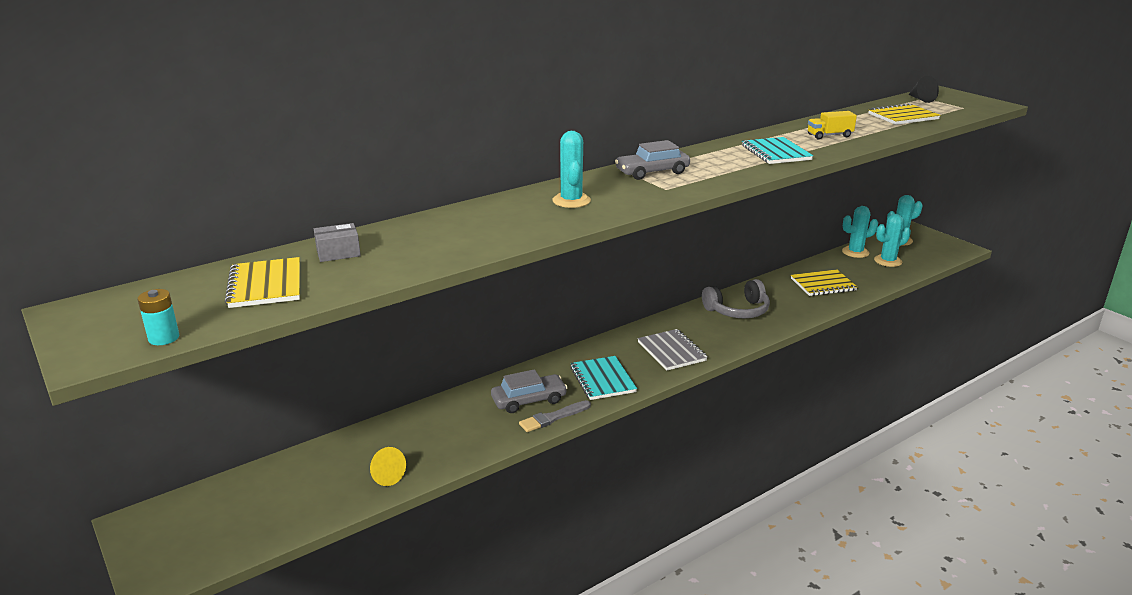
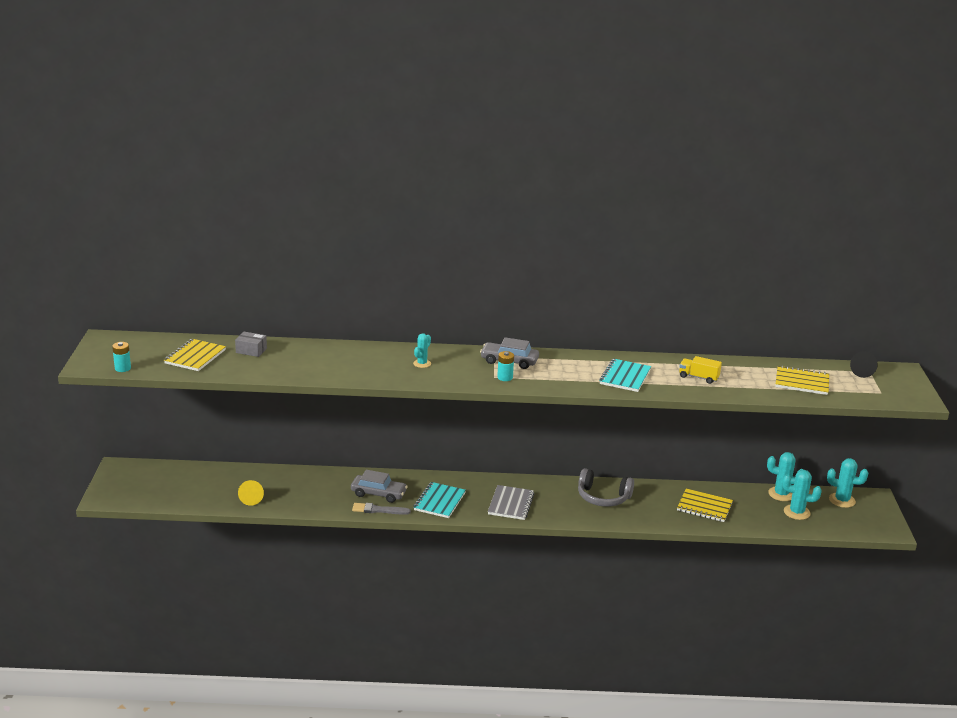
camera: 35 degrees right, 0 degrees up
turquoise cactus [552,131,591,208] -> turquoise cactus [413,333,431,368], size x0.64
none -> turquoise battery [497,351,514,381]

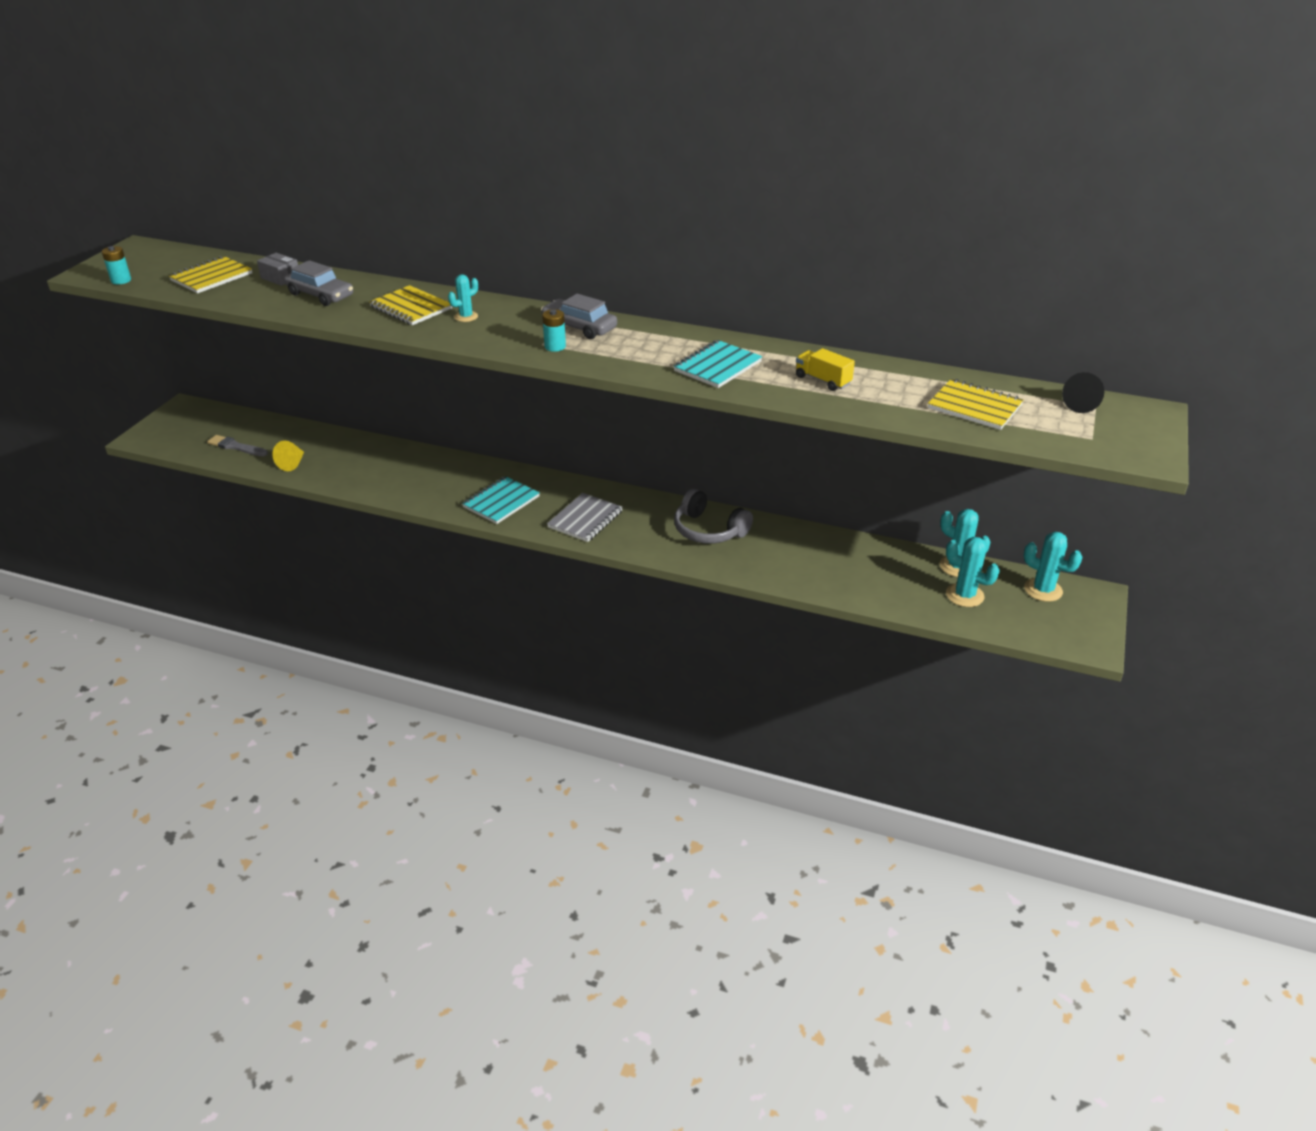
camera: 20 degrees right, 10 degrees up
grey car [351,470,408,503] -> grey car moved to [284,260,353,306]
grey brush [352,503,411,515] -> grey brush moved to [207,435,268,456]
yellow notebook [677,488,733,522] -> yellow notebook moved to [369,285,452,325]

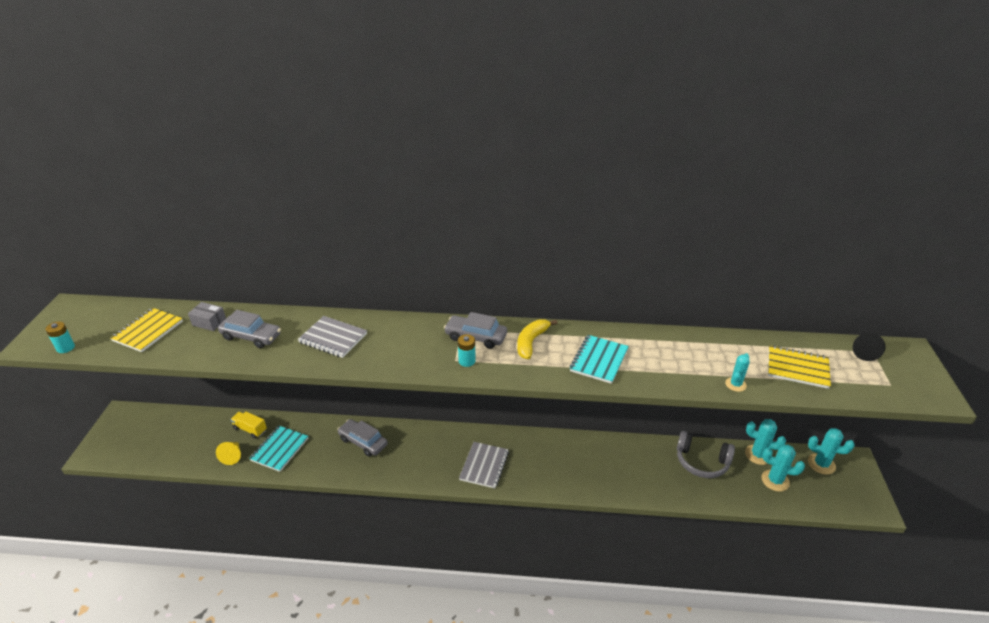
camera: 15 degrees left, 0 degrees up
grey brush [207,435,268,456] -> none
yellow notebook [369,285,452,325] -> grey notebook [298,316,367,358]
turquoise cactus [448,274,478,322] -> turquoise cactus moved to [725,353,750,392]
turquoise notebook [462,476,540,524] -> turquoise notebook moved to [249,426,308,472]
grey headphones [674,489,753,544] -> grey headphones moved to [677,431,735,478]
yellow truck [796,348,855,391] -> yellow truck moved to [230,411,267,438]
none -> grey car [337,419,388,457]
none -> yellow banana [517,319,557,359]

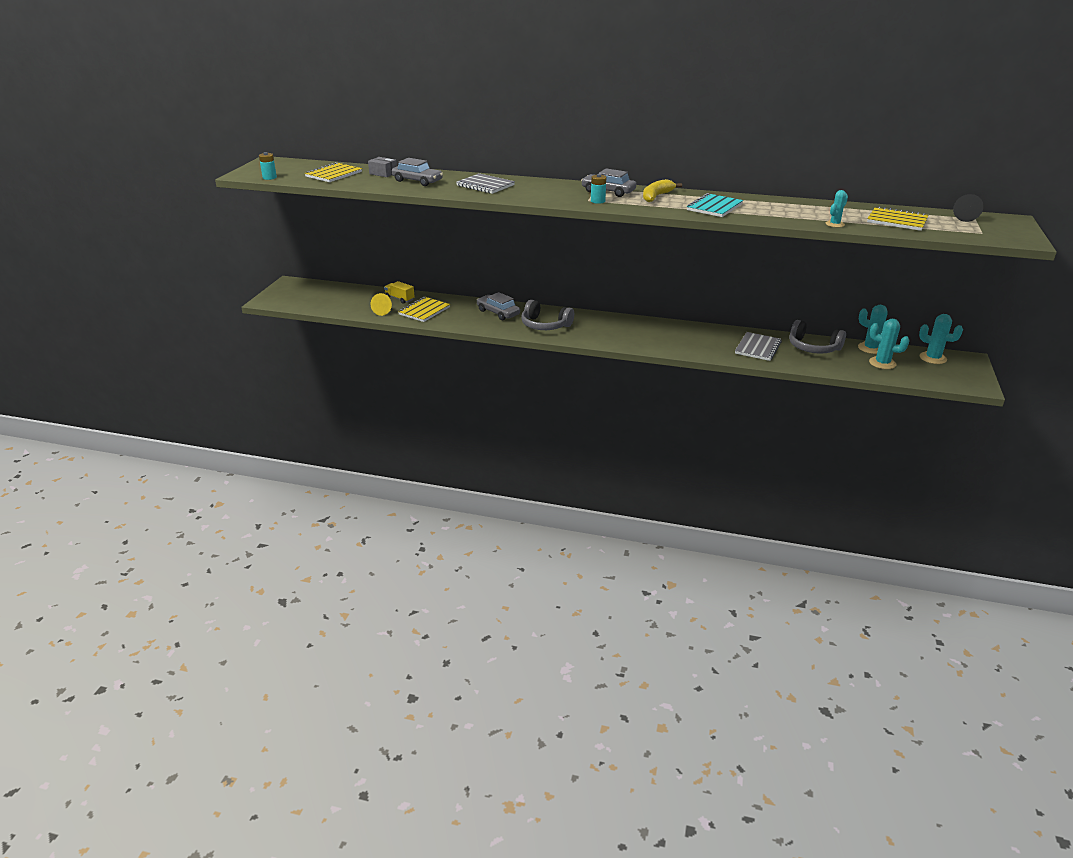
camera: 10 degrees right, 5 degrees down
turquoise notebook [249,426,308,472] -> yellow notebook [398,297,450,322]
grey notebook [459,442,509,488] -> grey notebook moved to [735,332,782,361]
none -> grey headphones [521,300,574,330]

